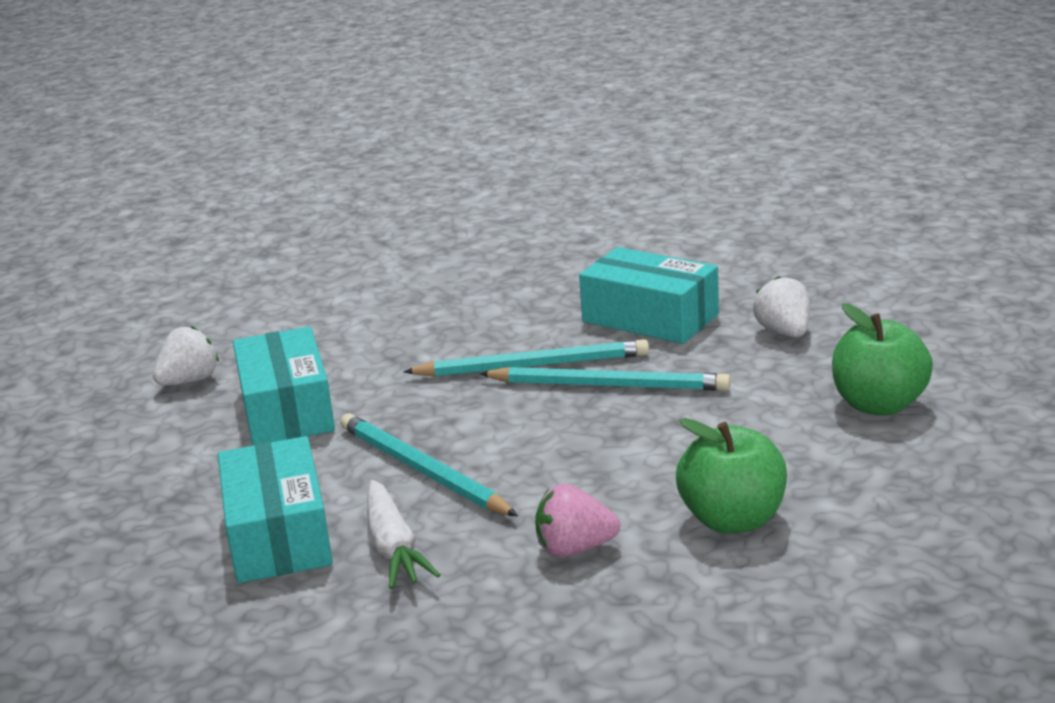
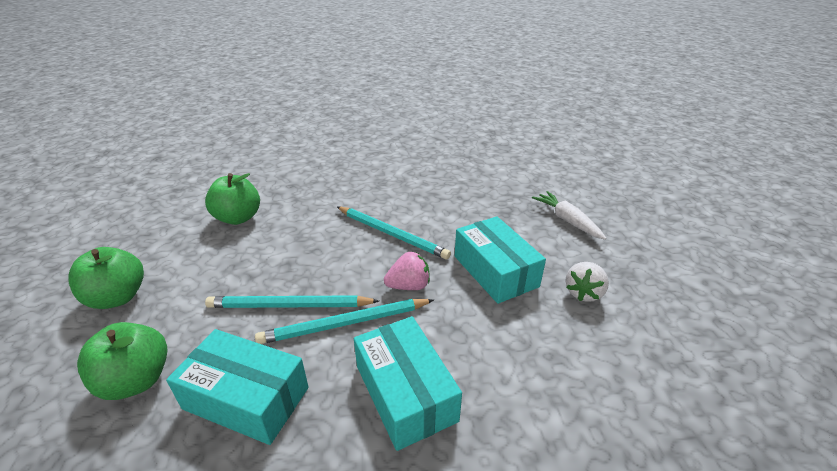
camera: 165 degrees right, 10 degrees up
turquoise box [218,436,333,583] -> turquoise box moved to [354,316,462,451]
white carrot [367,480,440,589] -> white carrot moved to [532,191,607,240]
pink strawberry [535,484,620,557] -> pink strawberry moved to [384,252,430,290]
white strawberry [753,276,810,337] -> green apple [77,322,167,400]

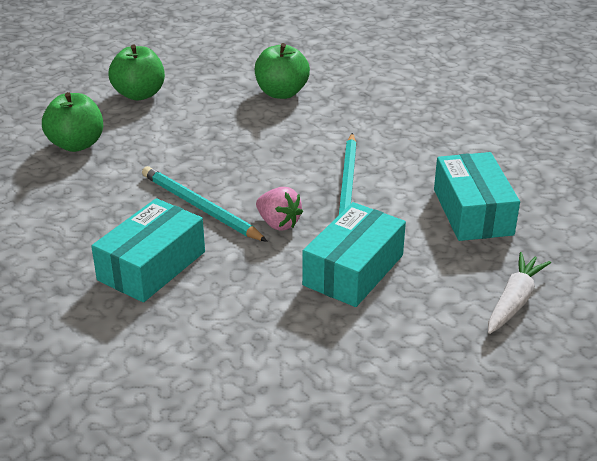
camera: 60 degrees right, 0 degrees up
turquoise box [166,329,308,445] -> turquoise box moved to [434,152,520,241]
turquoise pencil [205,295,379,308] -> none
white strawberry [565,262,609,302] -> none

